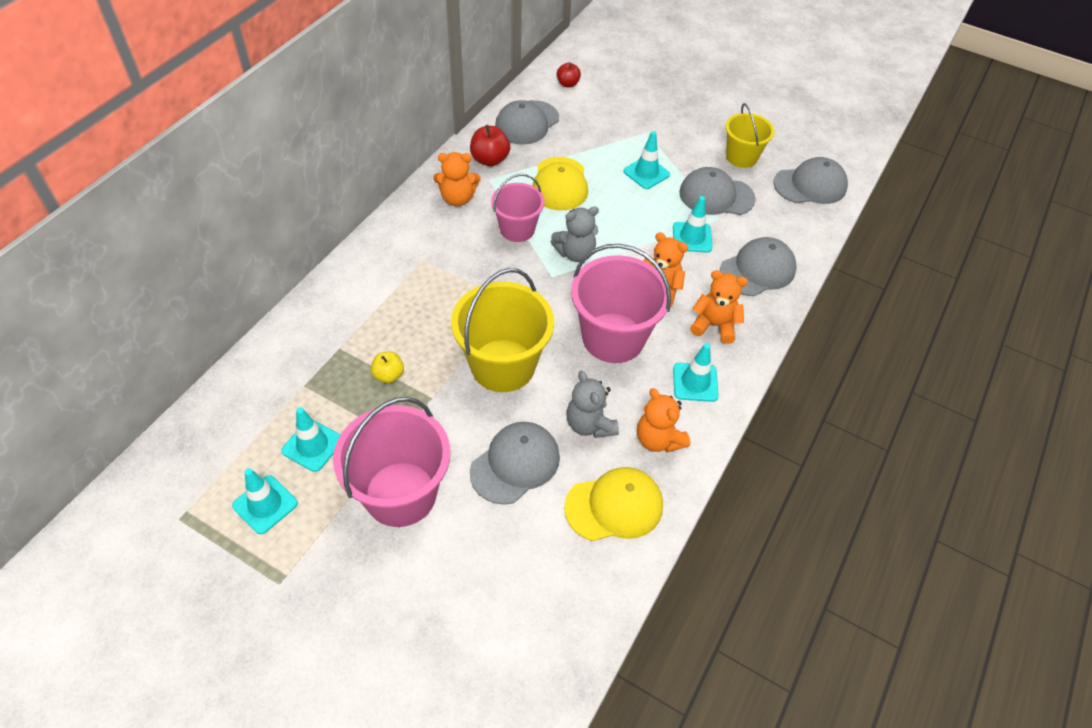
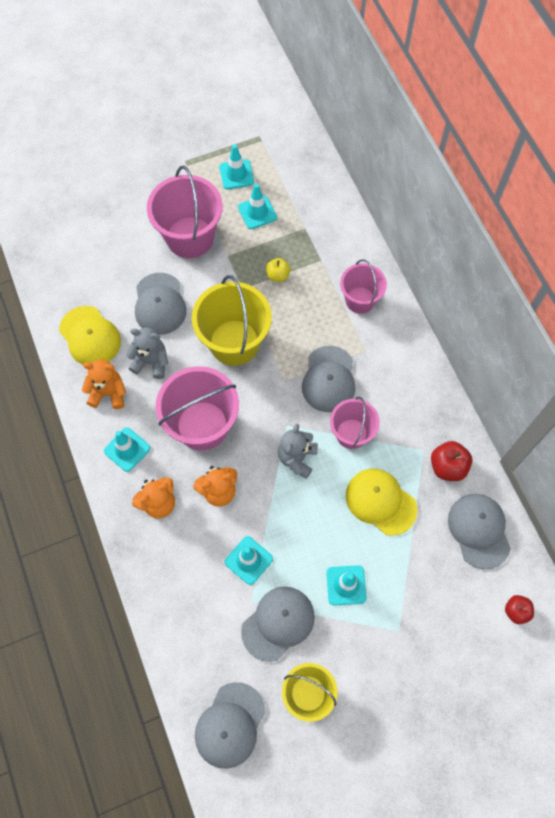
camera: 130 degrees right, 15 degrees up
orange teddy bear [433,152,481,206] -> none
yellow cap [564,467,663,541] -> yellow cap turned 60 degrees counterclockwise [59,306,121,365]
grey cap [720,237,797,296] -> grey cap moved to [302,346,355,412]
none -> pink bucket [340,259,387,314]

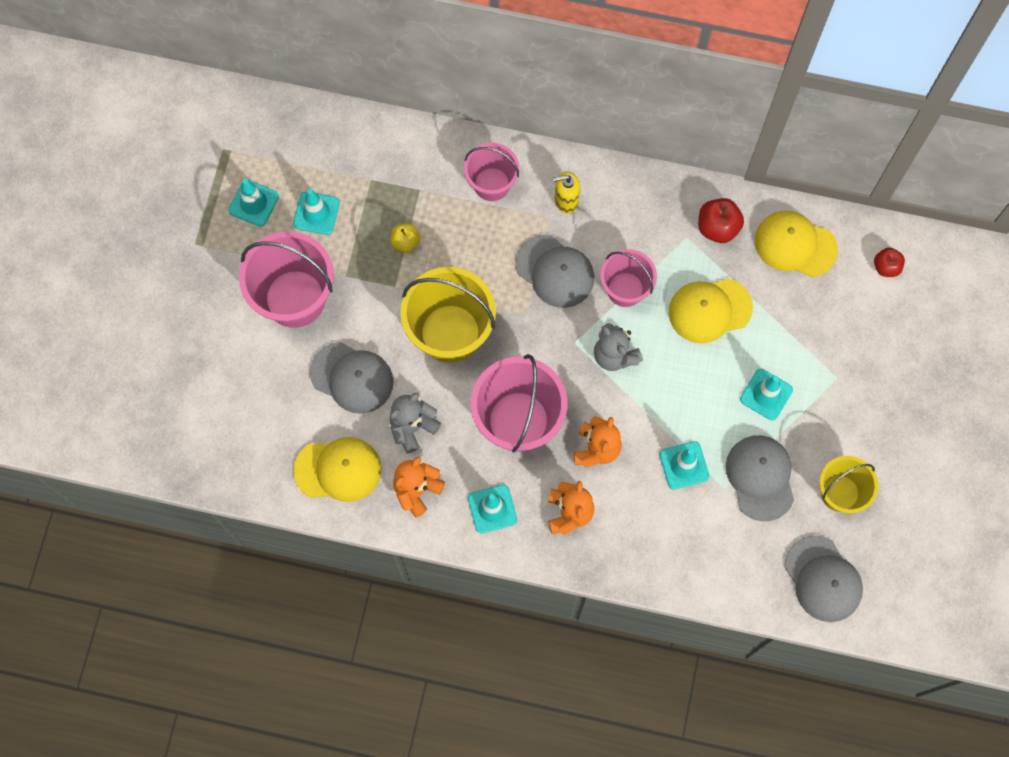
camera: 55 degrees left, 5 degrees up
grey cap [448,494,511,569] -> yellow cap [755,211,838,277]
none -> yellow soap dispenser [553,171,580,214]

